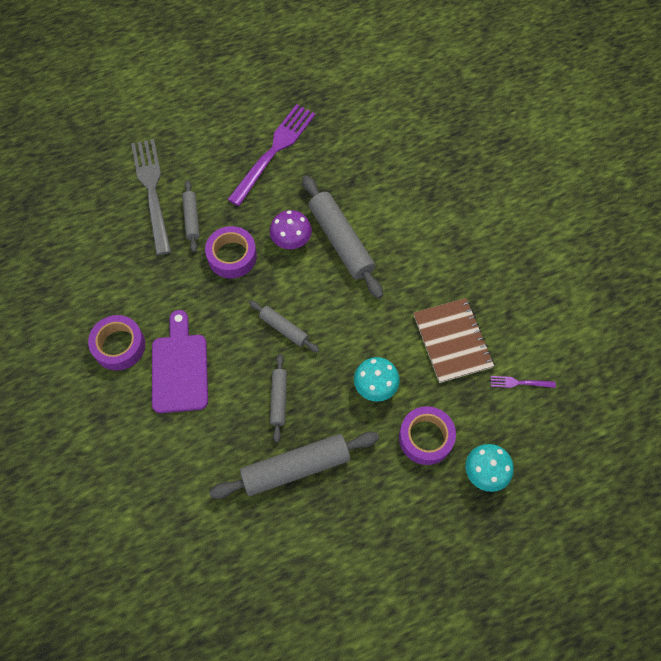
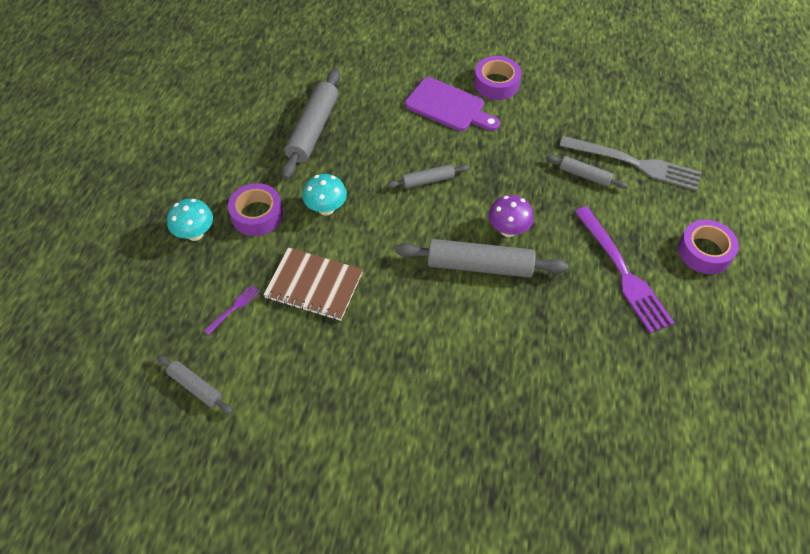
camera: 125 degrees right, 10 degrees down
purple tape [205,226,257,278] -> purple tape moved to [678,220,739,274]
grey rolling pin [270,354,287,442] -> grey rolling pin moved to [157,355,233,414]

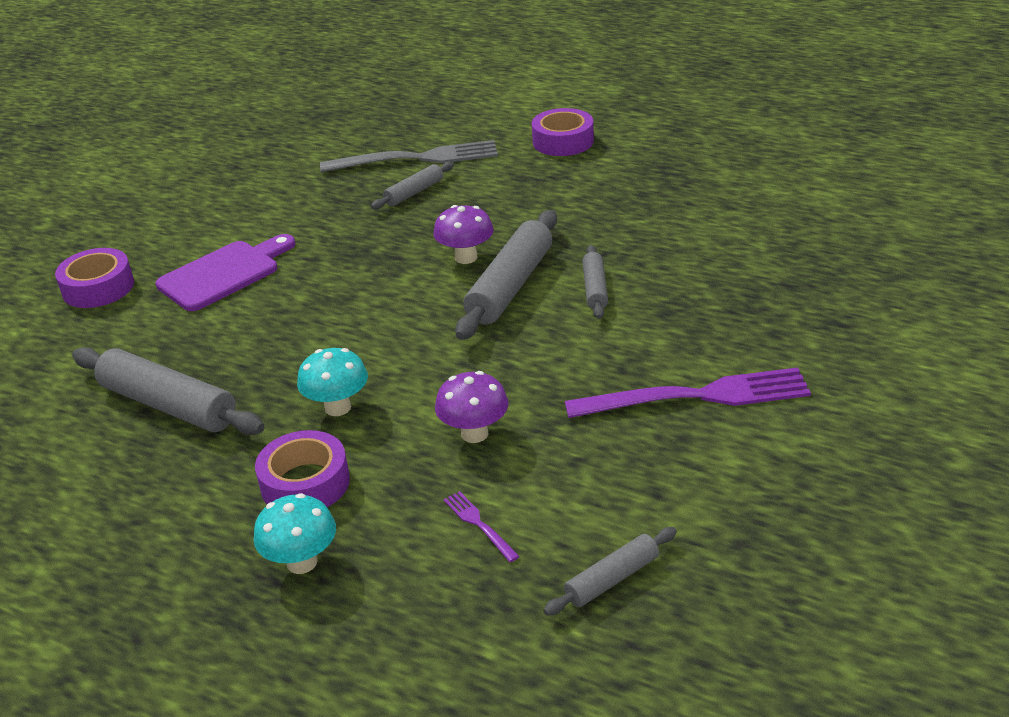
camera: 70 degrees left, 20 degrees down
brown notebook [263,248,363,321] -> purple mushroom [435,371,508,443]
grey rolling pin [387,164,469,189] -> grey rolling pin moved to [582,245,608,319]
purple tape [474,56,521,100] -> purple tape moved to [55,248,134,308]
grey fork [560,136,701,191] -> grey fork turned 45 degrees clockwise [320,140,498,173]
purple fork [574,206,674,334] -> purple fork moved to [565,367,811,418]

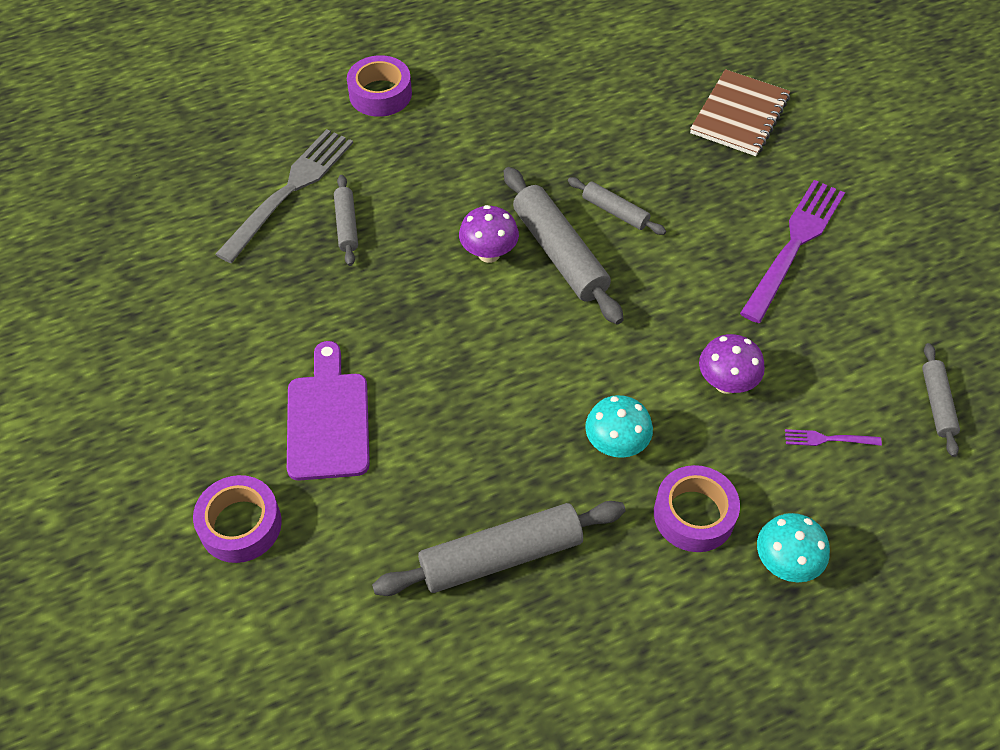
camera: 55 degrees left, 20 degrees up
none -> brown notebook [690,69,790,156]

